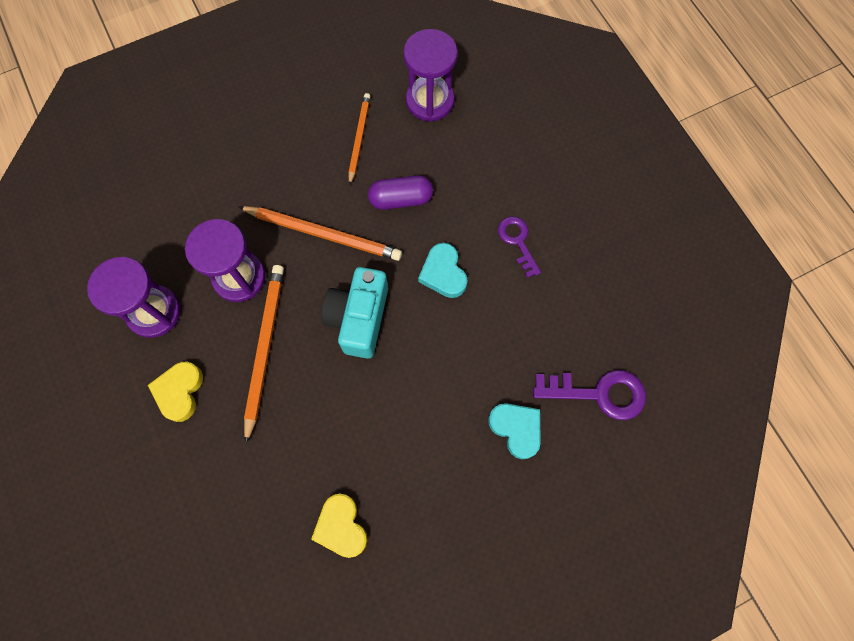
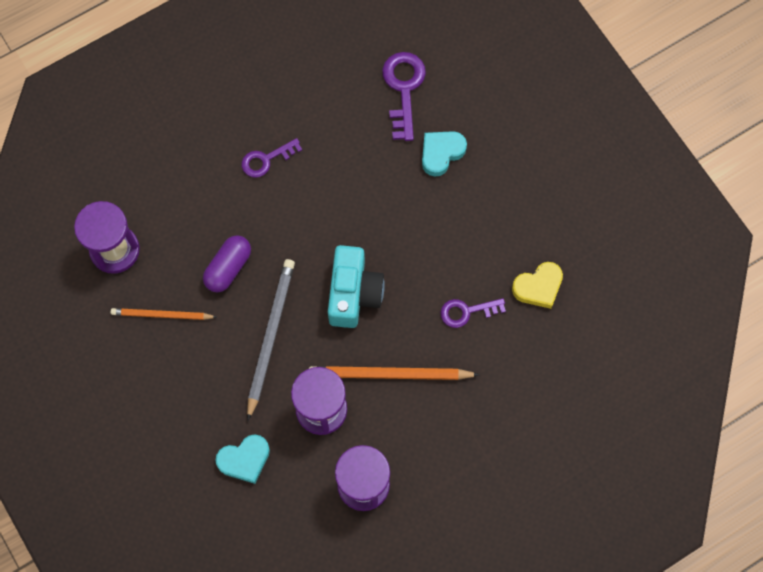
camera: 95 degrees left, 0 degrees up
yellow heart [148,362,203,422] -> none
orange pencil [238,206,402,261] -> grey pencil [247,259,295,420]
turquoise camera [321,267,388,359] -> turquoise camera turned 90 degrees counterclockwise [328,245,385,328]
purple capsule [368,175,433,210] -> purple capsule turned 45 degrees clockwise [203,235,251,292]
turquoise heart [418,243,467,298] -> turquoise heart moved to [215,434,270,484]
none -> purple key [440,298,506,328]

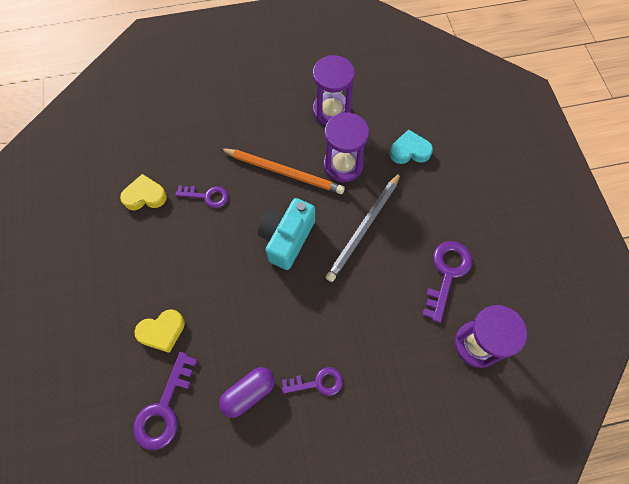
camera: 160 degrees left, 5 degrees down
orange pencil [111,308,217,320] -> purple key [422,241,473,323]
purple capsule [203,235,251,292] -> purple capsule moved to [219,367,275,418]
turquoise heart [422,131,467,177] -> yellow heart [134,309,185,353]

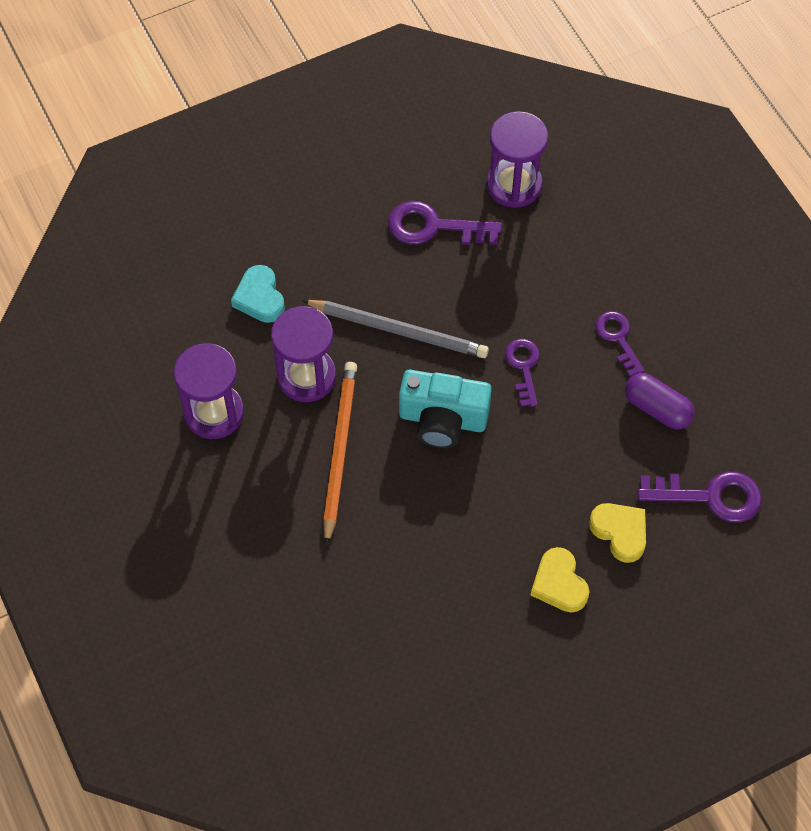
camera: 105 degrees left, 5 degrees down
yellow heart [120,174,167,210] -> yellow heart moved to [531,547,590,613]
purple key [175,186,228,208] -> purple key moved to [505,339,540,407]

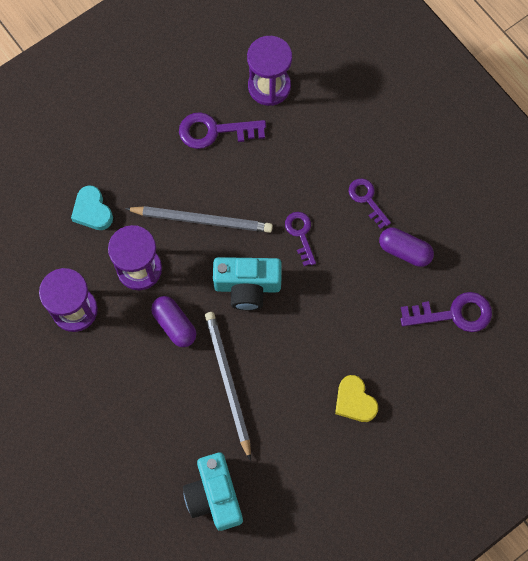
camera: 10 degrees left, 10 degrees up
orange pencil [323,362,357,546] -> purple capsule [151,296,196,347]
yellow heart [589,503,646,563] -> none
none -> turquoise camera [183,452,243,531]
none -> grey pencil [205,312,251,461]

